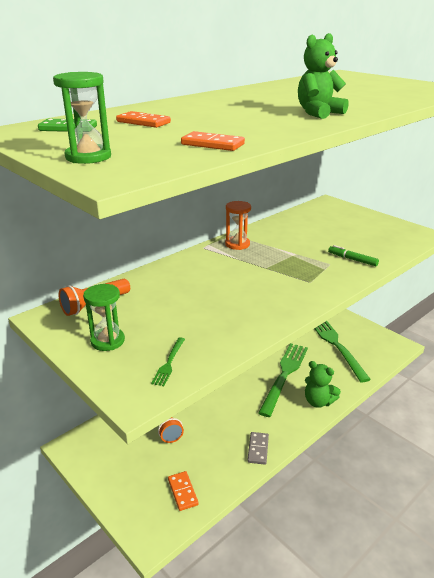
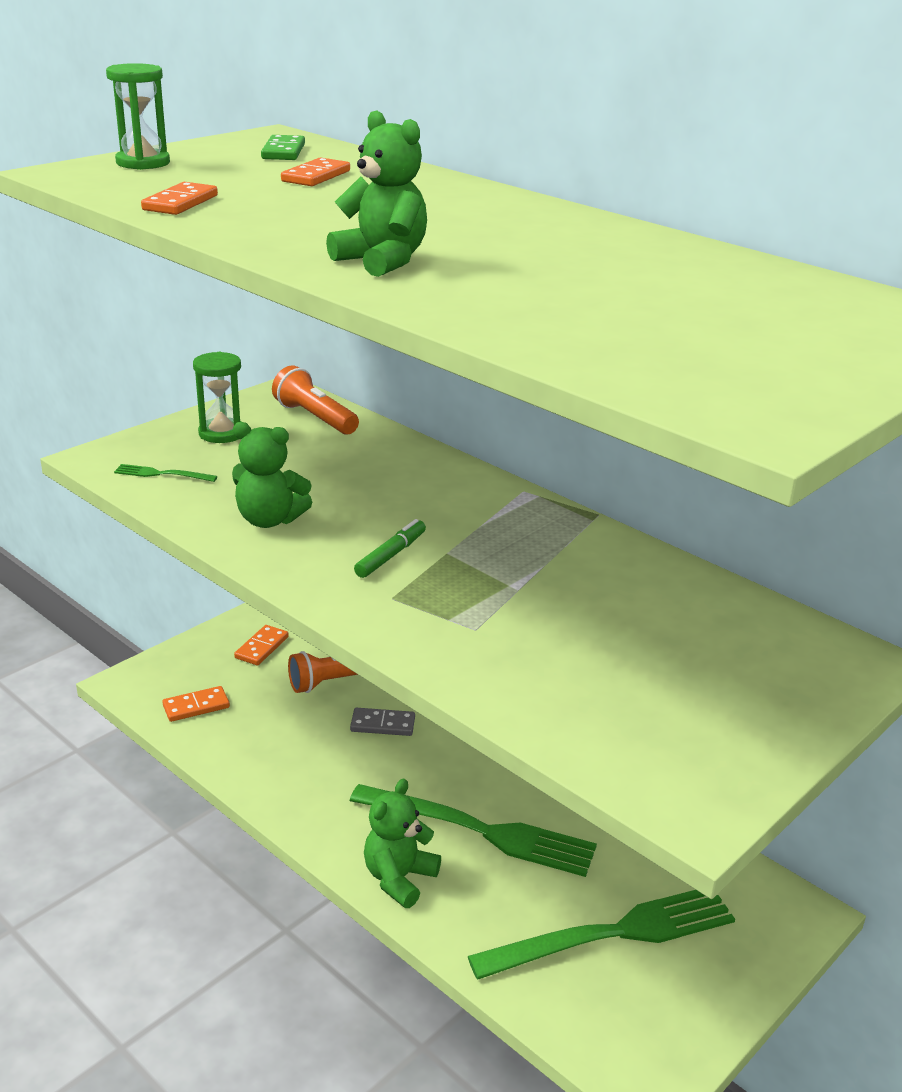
camera: 85 degrees right, 0 degrees up
orange hourglass [225,201,251,250] -> none
grey domino [247,432,269,465] -> grey domino moved to [350,708,415,736]
green marker [328,245,379,266] -> green marker moved to [354,519,426,578]
none -> green teddy bear [232,422,312,528]
none -> orange domino [234,625,289,665]

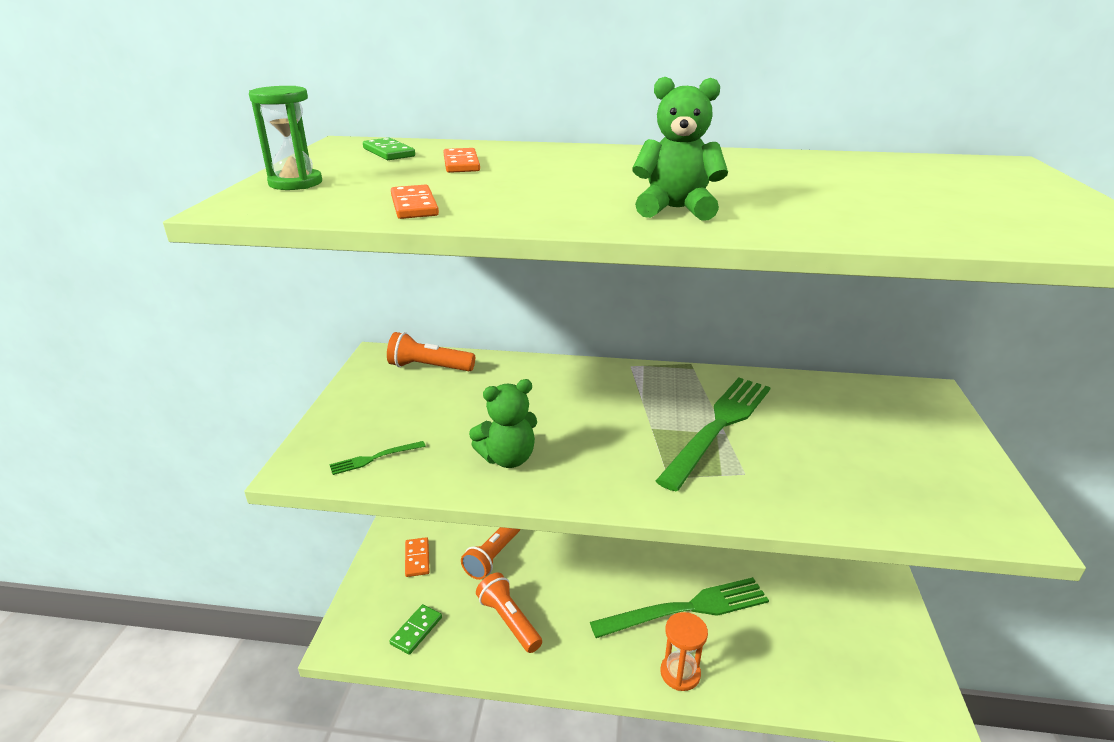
camera: 35 degrees left, 0 degrees up
orange domino [162,686,230,722] -> green domino [389,604,442,655]
green hourglass [193,352,242,443] -> none
grey domino [350,708,415,736] -> none
green marker [354,519,426,578] -> none
green teddy bear [364,778,441,908] -> orange hourglass [661,612,708,691]
green fork [468,890,735,980] -> green fork moved to [656,378,771,491]
none -> orange flashlight [476,573,542,653]

